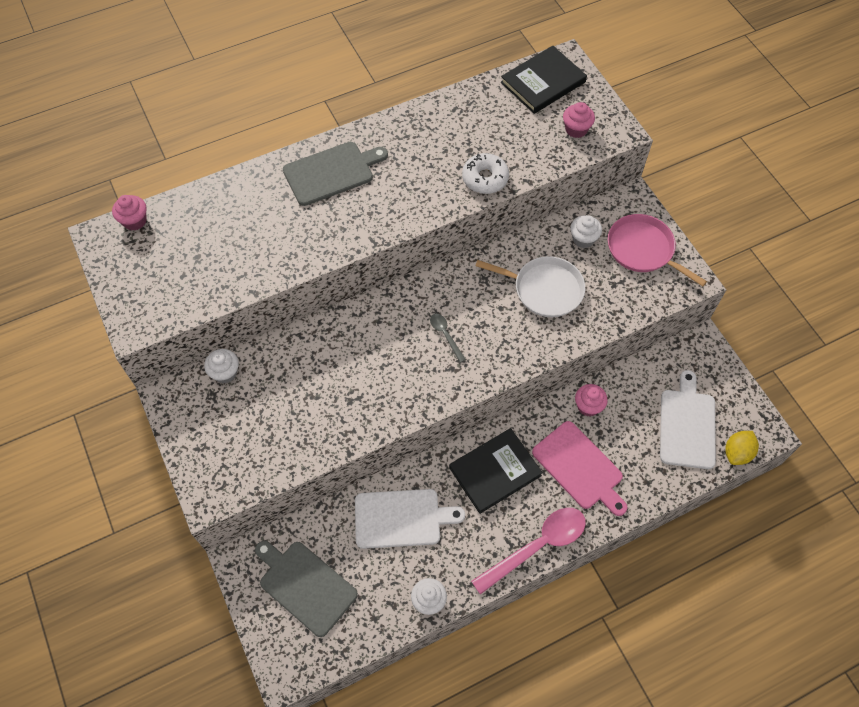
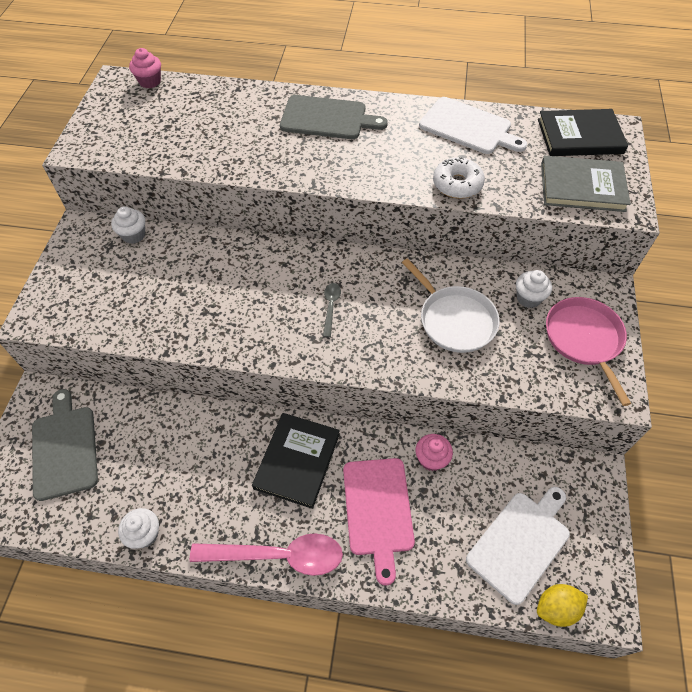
camera: 35 degrees right, 5 degrees down
white cutting board [355,489,465,549] -> white cutting board moved to [419,97,527,154]
black book [449,428,543,514] -> black book turned 75 degrees counterclockwise [252,413,340,509]
pink cupcake [563,102,595,138] -> grey book [541,156,631,212]

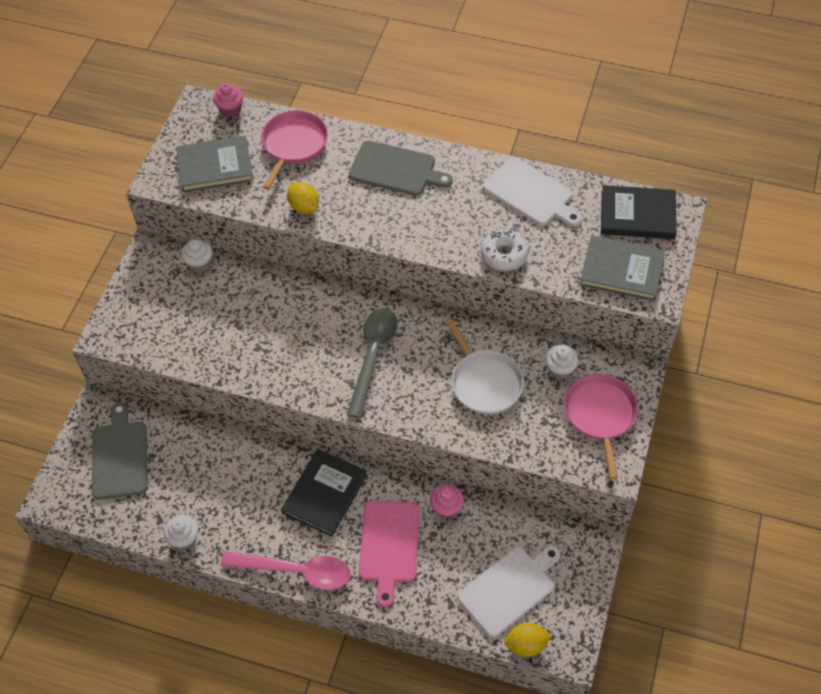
camera: 10 degrees right, 0 degrees up
grey spoon [323,283,341,337] -> grey spoon [347,308,397,418], size x2.13
none -> grey book [176,135,253,192]
none -> pink pan [261,110,328,190]
none -> yellow lemon [287,182,319,214]

